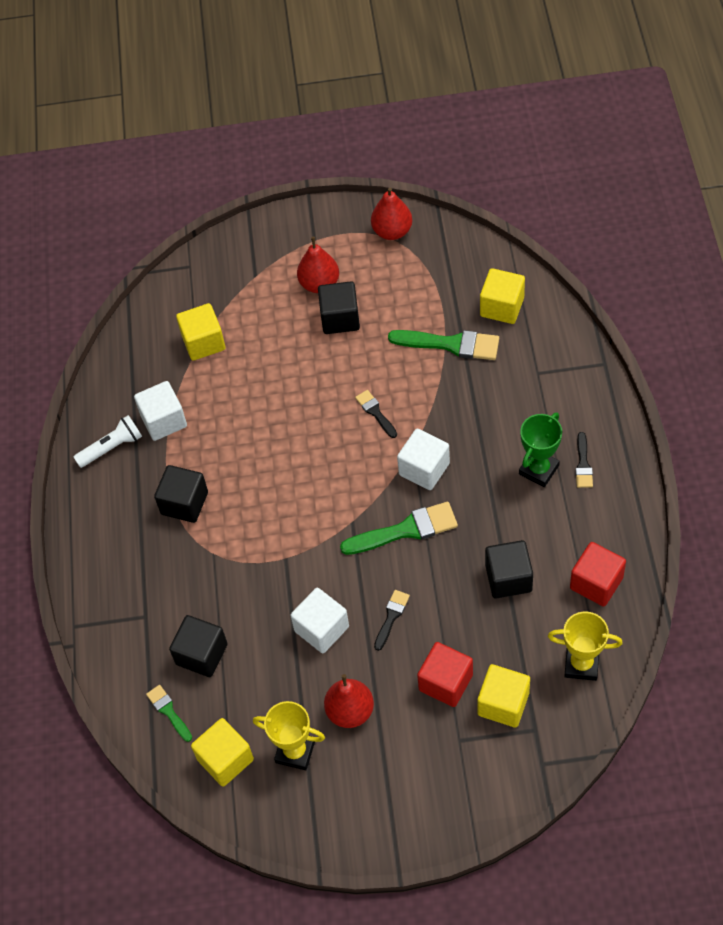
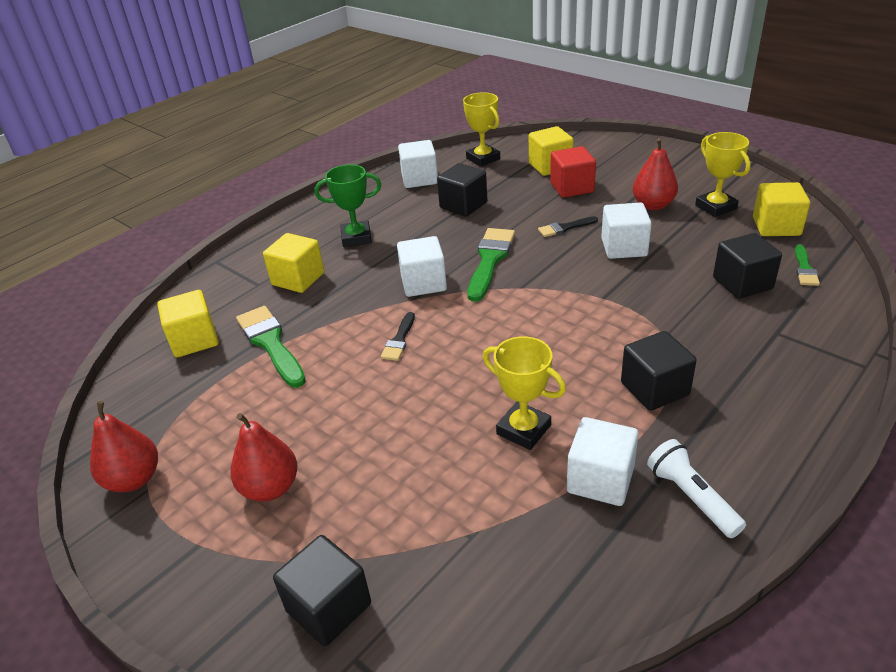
camera: 135 degrees left, 20 degrees down
white flashlight [74,415,142,468] -> white flashlight turned 45 degrees clockwise [647,439,746,538]
yellow cube [176,303,226,361] -> yellow cube moved to [263,233,324,293]
black cube [318,281,360,334] -> black cube moved to [273,535,371,647]
green brush [340,502,458,555] -> green brush turned 75 degrees clockwise [468,228,515,302]
red cube [570,542,626,607] -> white cube [398,140,438,188]
black brush [575,432,593,488] -> none
none -> yellow trophy [483,336,566,450]

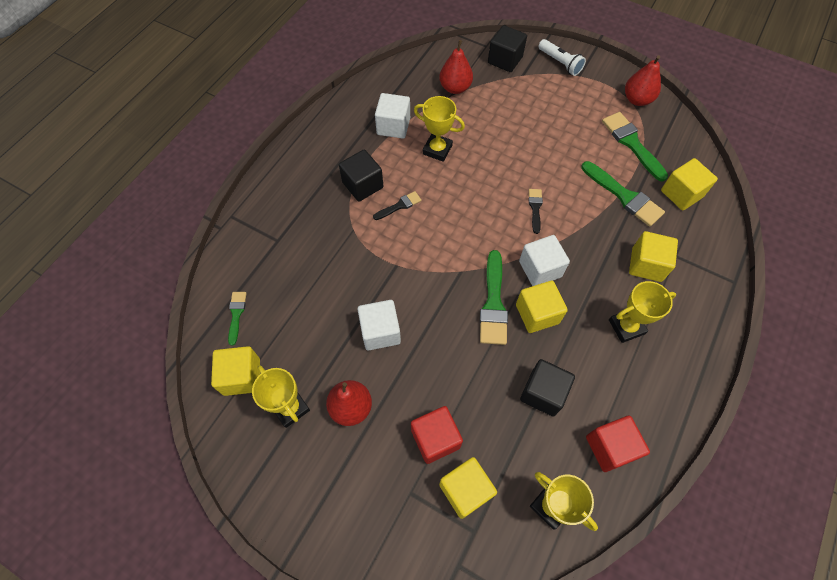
camera: 165 degrees right, 25 degrees up
red pear [230,413,298,501] -> red pear moved to [439,40,473,94]
green trophy [315,164,381,247] -> yellow trophy [609,281,676,343]
white cube [398,140,438,188] -> red cube [586,416,650,472]
black brush [538,216,598,237] -> black brush moved to [373,191,422,220]
white flashlight [647,439,746,538] -> white flashlight moved to [538,39,586,76]
black cube [713,233,782,299] -> none
none -> yellow cube [516,281,568,333]
none -> green brush [602,112,668,182]

